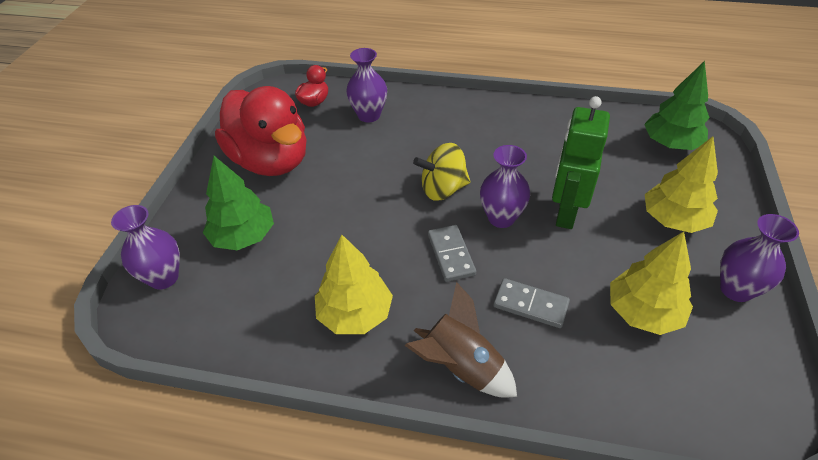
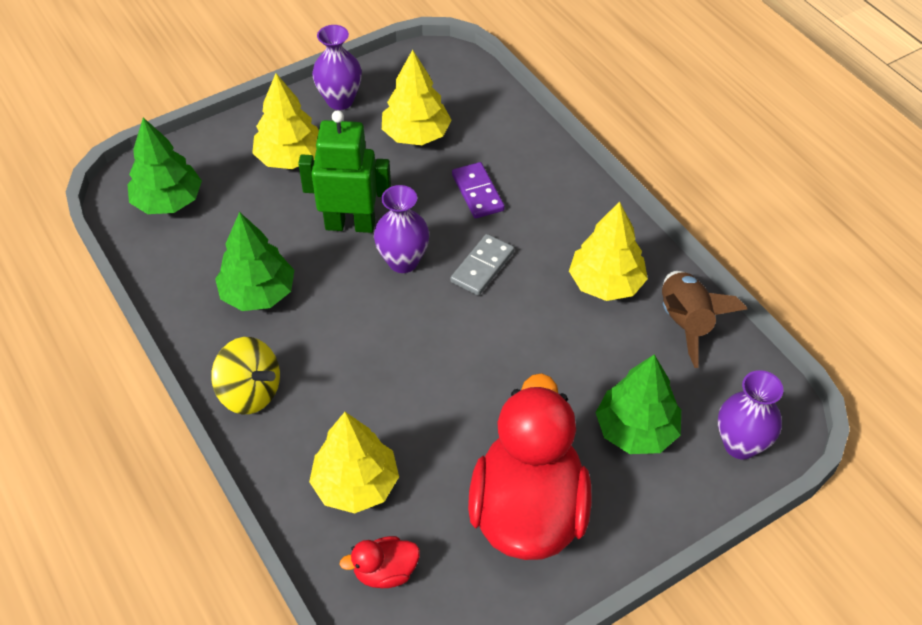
camera: 135 degrees left, 5 degrees up
purple vase [346,48,387,122] -> yellow tree [309,412,399,513]
brown rocket [405,282,517,398] -> brown rocket moved to [662,271,747,368]
yellow spinning top [413,143,470,200] -> yellow spinning top moved to [211,337,280,414]
grey domino [494,278,570,328] -> purple domino [452,162,505,219]
green robot [552,96,610,229] -> green robot turned 150 degrees counterclockwise [298,110,391,233]
none -> green tree [215,212,294,311]

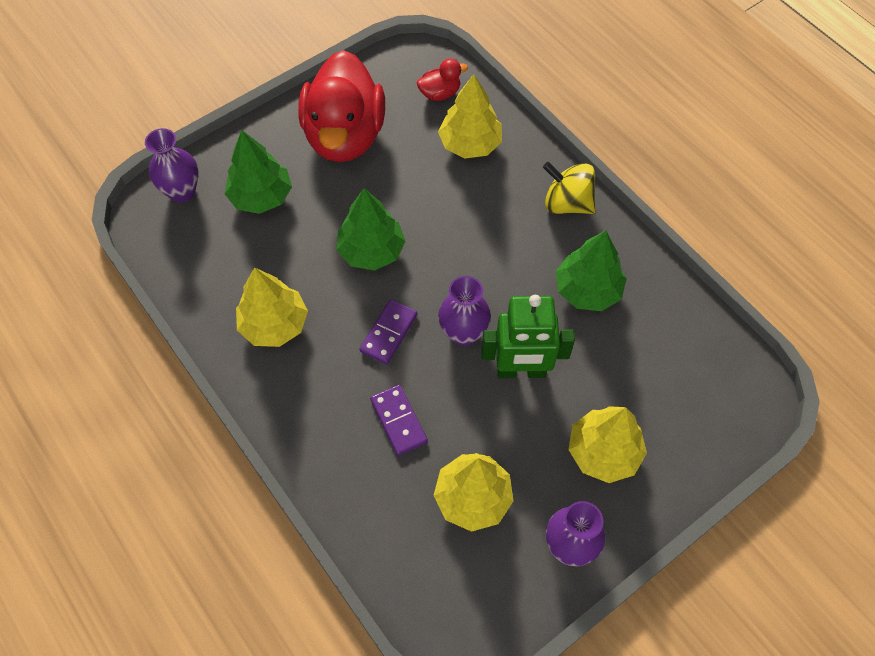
camera: 175 degrees right, 10 degrees up
green tree [127,118,202,214] -> green tree moved to [336,188,406,271]
grey domino [450,234,514,296] -> purple domino [360,299,417,364]
brown rocket [662,271,747,368] -> none

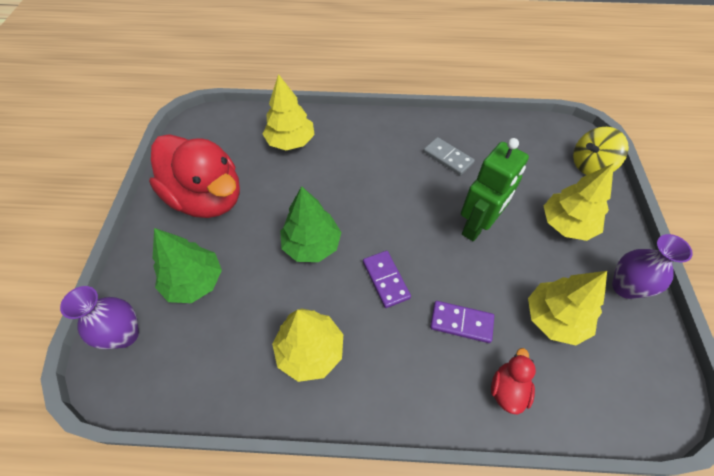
camera: 50 degrees left, 5 degrees down
red duck [417,59,468,101] -> red duck moved to [491,348,536,415]
purple vase [438,276,491,346] -> none
yellow spinning top [543,162,595,214] -> yellow spinning top moved to [573,127,629,175]
green tree [556,230,627,311] -> grey domino [423,137,475,176]

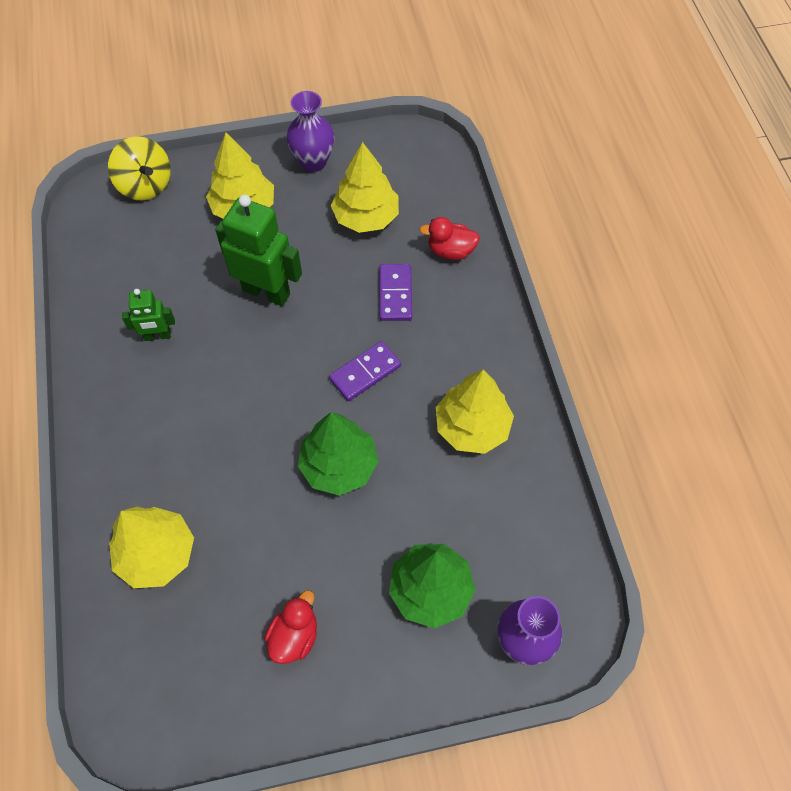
camera: 105 degrees left, 5 degrees up
red duck [149,134,240,218] -> red duck [265,590,317,664], size x0.42
grey domino [423,137,475,176] -> green robot [122,289,175,341]

